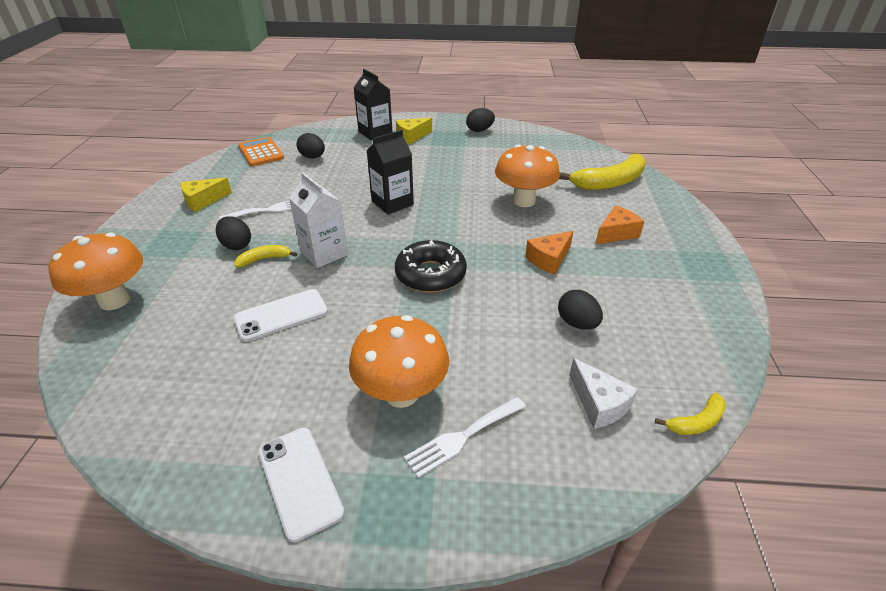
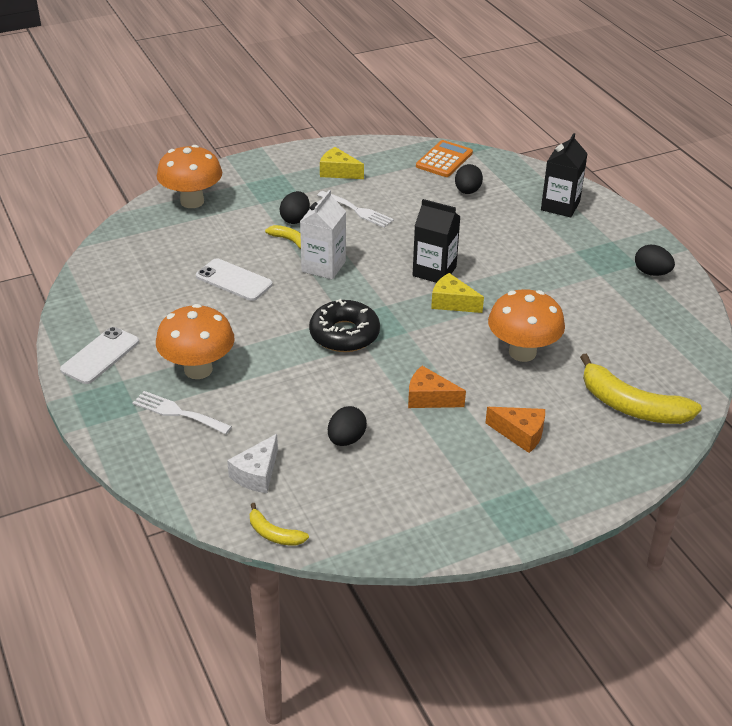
camera: 60 degrees right, 0 degrees up
yellow cheese [396,118,432,144] -> yellow cheese moved to [431,273,484,313]

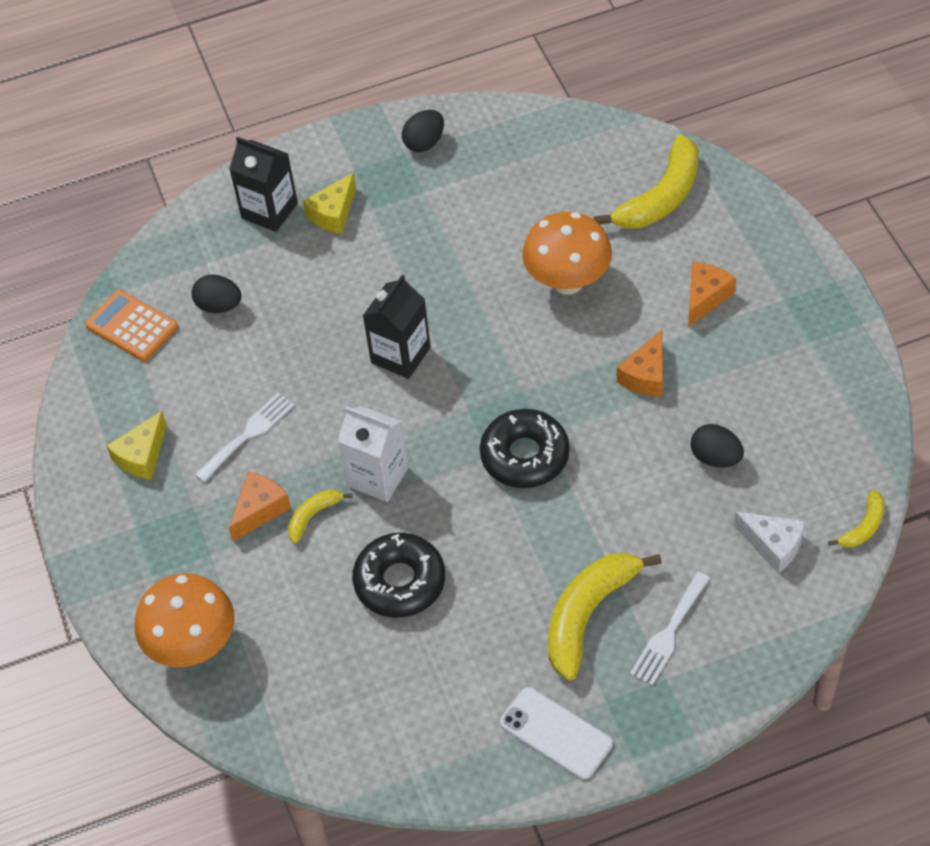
camera: 80 degrees left, 15 degrees up
orange mushroom [156,304,235,379] -> yellow banana [548,553,662,680]
white phone [196,258,273,301] -> black donut [352,533,445,618]
black egg [280,191,310,224] -> orange cheese [229,472,291,541]
yellow cheese [431,273,484,313] -> yellow cheese moved to [303,172,356,234]

